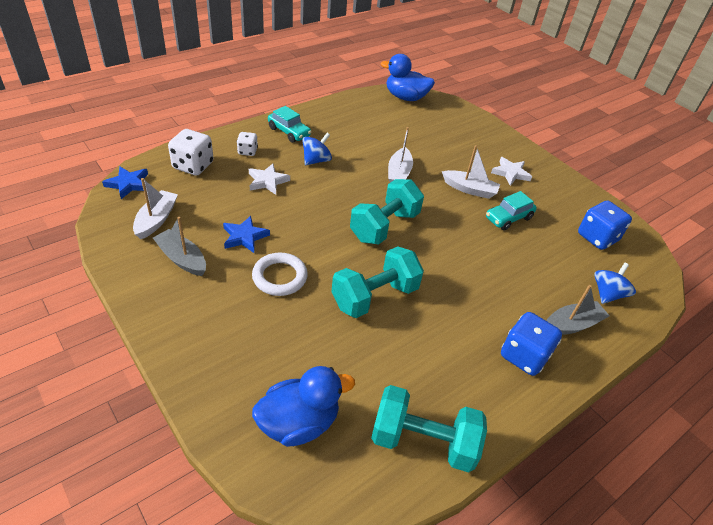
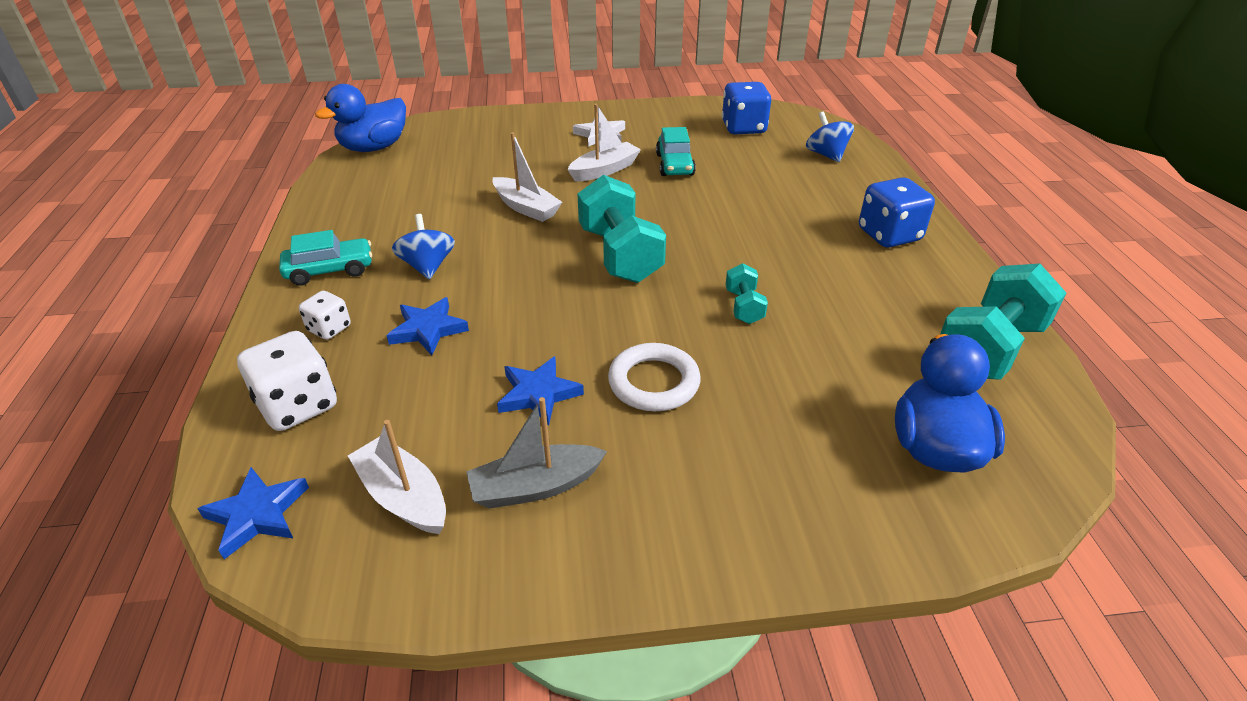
camera: 55 degrees left, 5 degrees down
white star [249,163,290,195] -> blue star [386,297,469,356]
turquoise dumbbell [332,247,424,318] -> turquoise dumbbell [726,263,768,324], size x0.49
grey boat [546,285,610,335] -> none

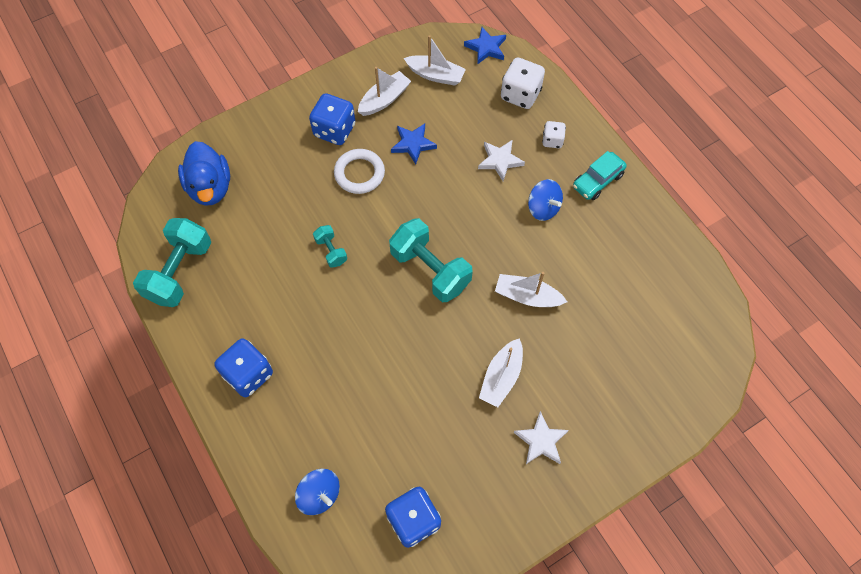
camera: 155 degrees right, 25 degrees up
blue duck [315,84,406,152] -> none
blue star [386,297,469,356] -> white star [478,140,525,181]
grey boat [466,397,607,509] -> white boat [358,67,411,116]
turquoise car [656,127,696,176] -> none
none -> blue dice [309,93,355,145]

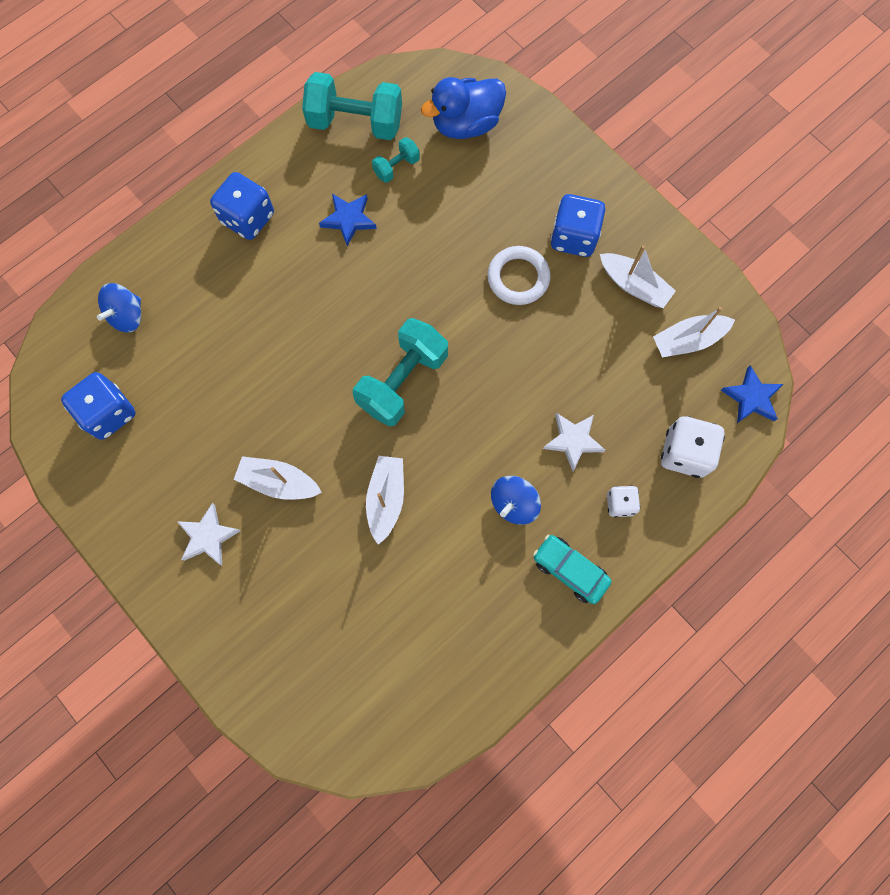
camera: 80 degrees right, 10 degrees up
turquoise dumbbell [313,225,347,268] -> turquoise dumbbell moved to [372,137,420,183]
blue star [391,124,437,164] -> blue star moved to [319,194,377,246]
white boat [404,35,466,86] -> white boat turned 60 degrees clockwise [653,307,735,357]

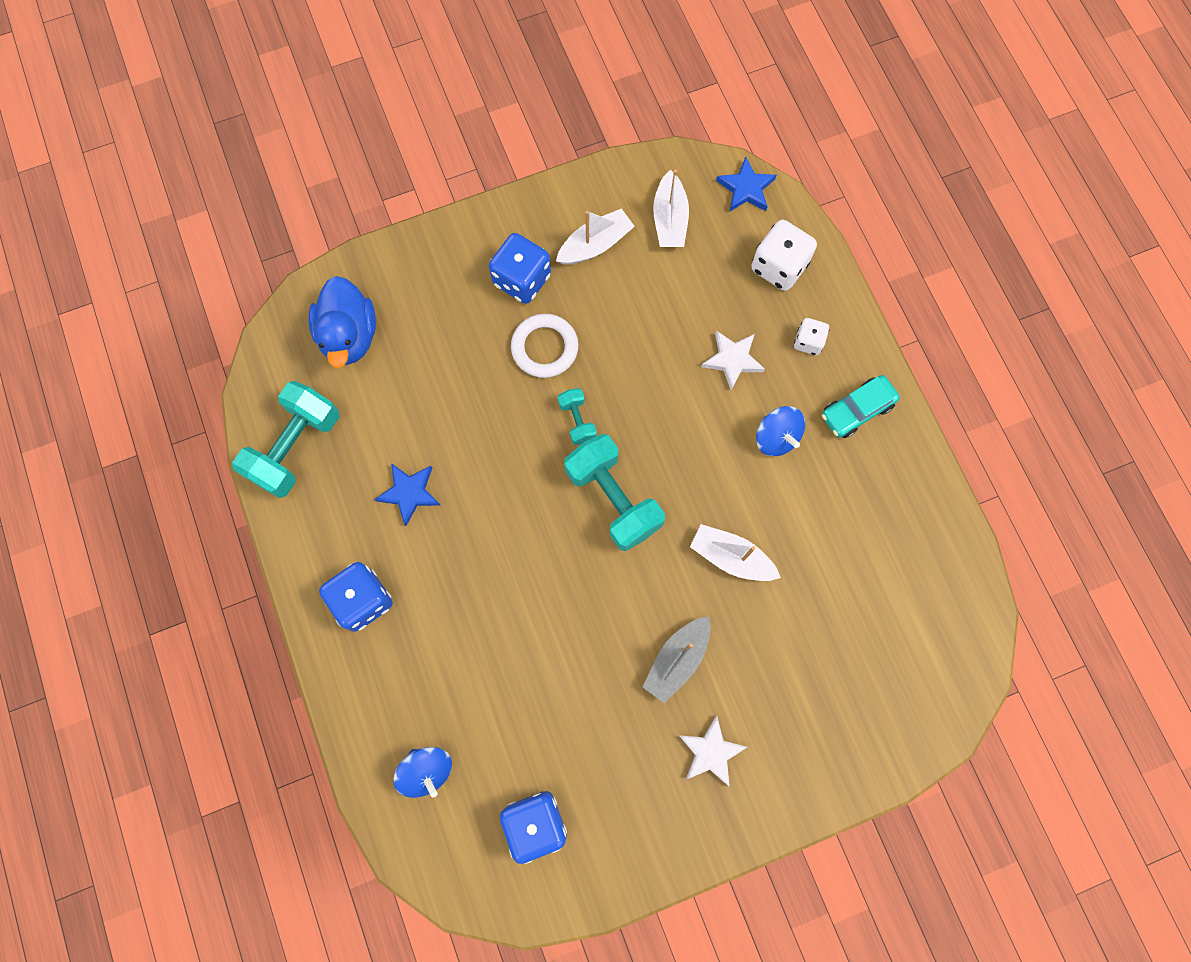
camera: 70 degrees left, 0 degrees up
white boat [234,456,322,500] -> grey boat [642,616,711,703]
turquoise dumbbell [372,137,420,183] -> turquoise dumbbell moved to [558,388,597,445]

